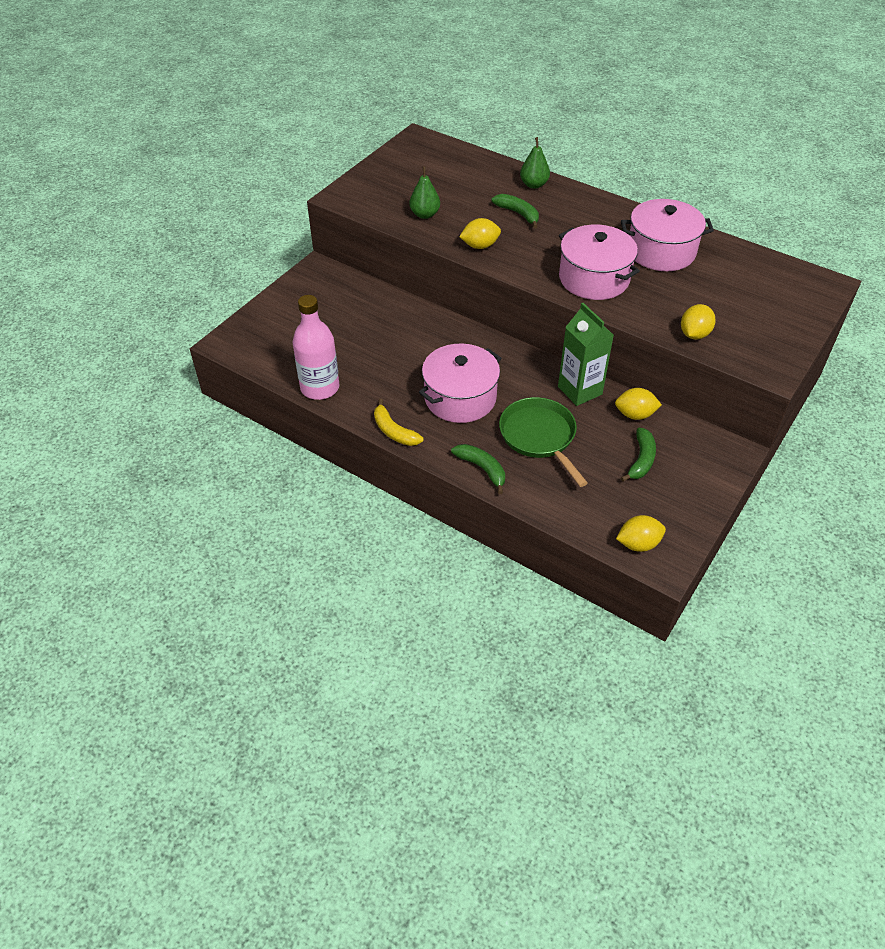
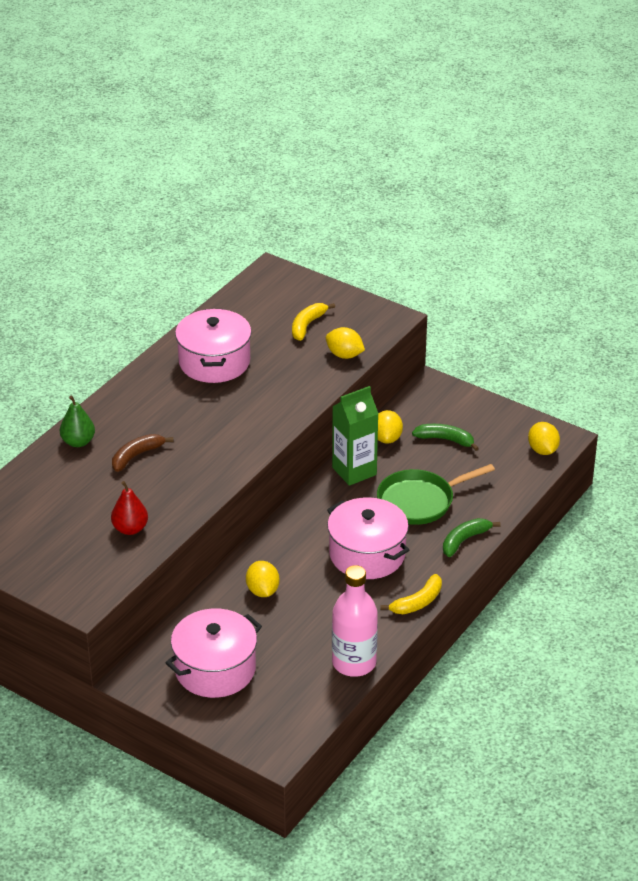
camera: 90 degrees left, 10 degrees down
green pear [409,166,440,219] -> red pear [111,481,148,535]
yellow lemon [459,218,501,249] -> yellow lemon moved to [246,561,279,597]
green banana [492,194,539,228] -> brown banana [112,434,173,472]
pink pot [559,225,640,300] -> pink pot moved to [165,609,262,698]
none -> yellow banana [292,303,335,341]

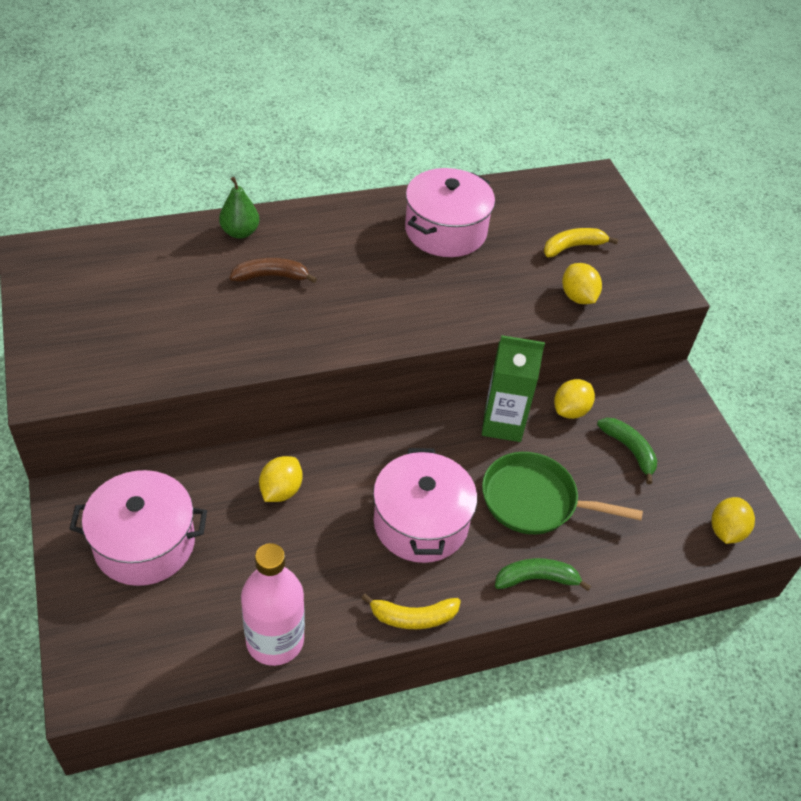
camera: 35 degrees right, 10 degrees up
red pear [111,481,148,535] -> none

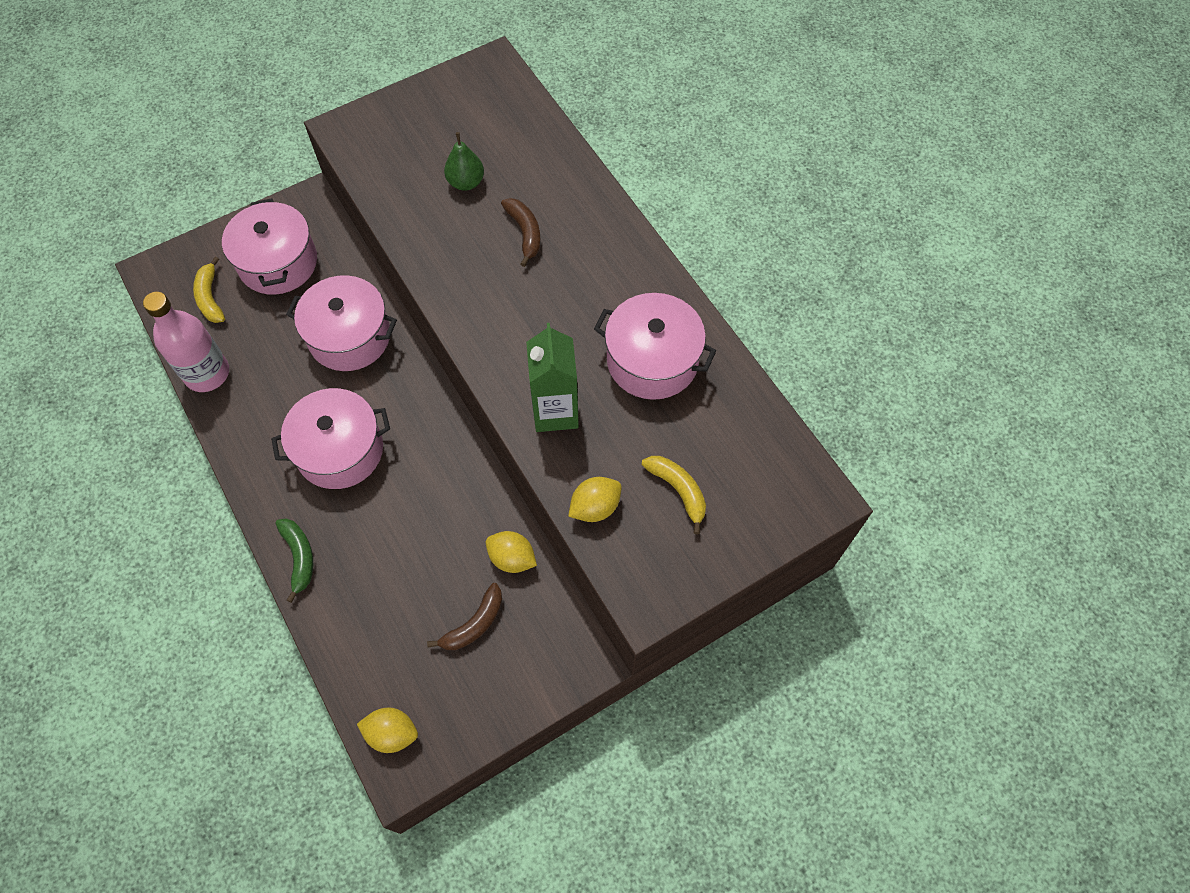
camera: 80 degrees right, 15 degrees up
green pear [219,177,260,239] -> green pear moved to [444,132,484,191]
yellow lemon [259,456,302,502] -> pink pot [286,275,397,371]
yellow banana [361,593,461,629] -> yellow banana moved to [193,257,225,323]
green carton [482,335,545,442] -> green carton moved to [526,323,579,432]
green pan [482,452,643,534] -> none
green banana [597,418,657,484] -> brown banana [427,583,502,650]

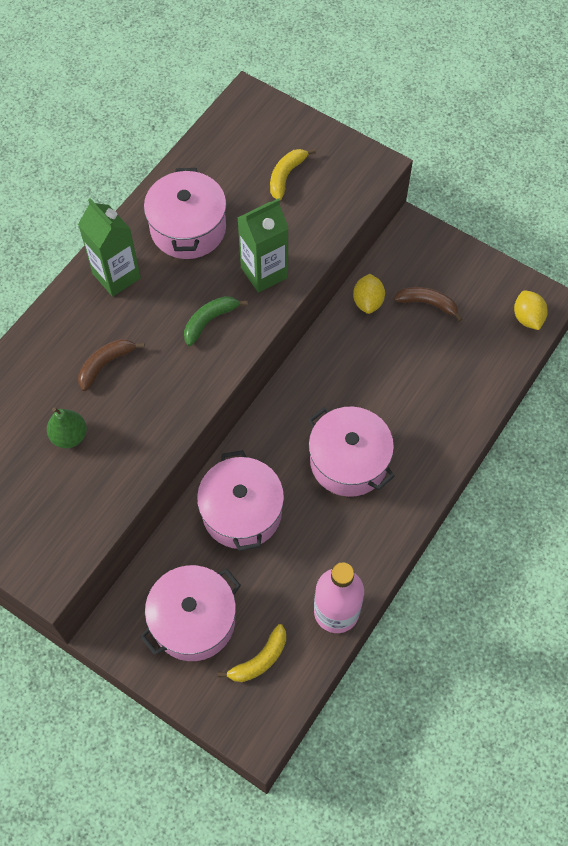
camera: 115 degrees left, 0 degrees up
green banana [276,518,313,603] -> green banana moved to [184,296,248,346]
yellow lemon [568,477,622,522] -> none
none -> green carton [78,198,141,297]

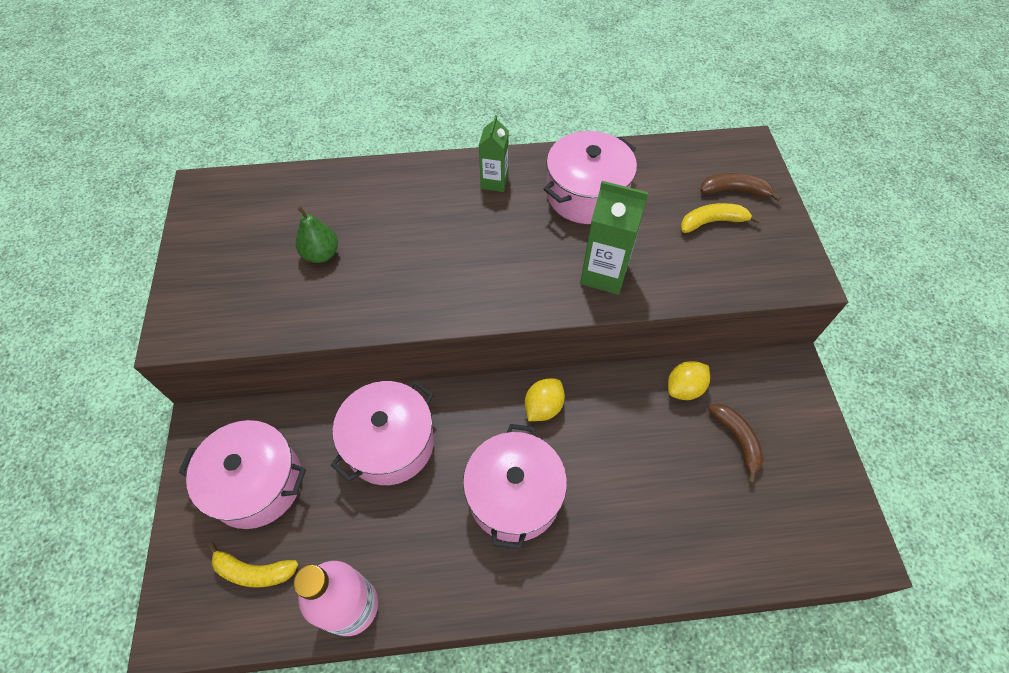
camera: 50 degrees right, 5 degrees down
green carton [78,198,141,297] -> green carton [479,115,509,192], size x0.65
brown banana [78,339,145,391] -> brown banana moved to [700,173,782,201]
green banana [184,296,248,346] -> none
yellow lemon [514,290,548,330] -> yellow lemon moved to [525,379,565,421]

